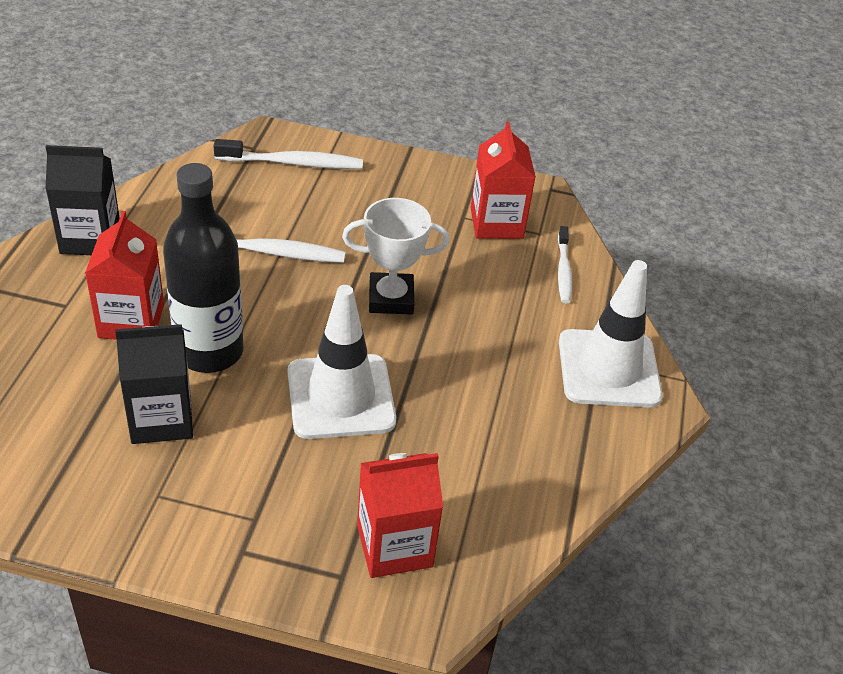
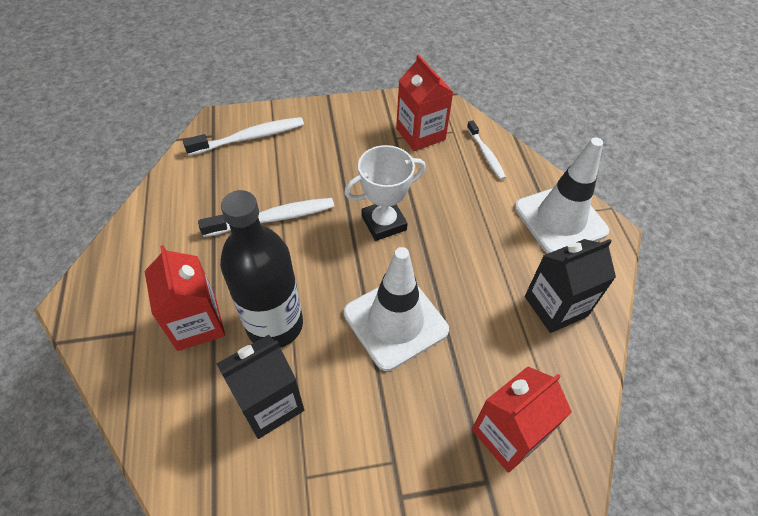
camera: 20 degrees left, 10 degrees up
black carton [46,145,120,255] -> black carton moved to [525,239,616,333]

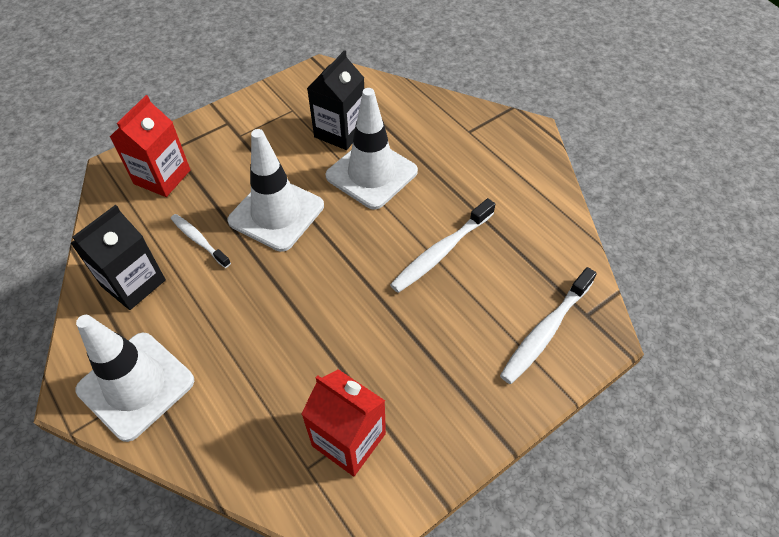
camera: 155 degrees right, 0 degrees up
red carton [145,245,225,351] -> none
black bottle [220,190,303,348] -> white traffic cone [325,88,418,210]
white trophy [344,145,426,241] -> none
white toothbrush [467,121,506,180] -> white toothbrush moved to [171,214,231,268]

